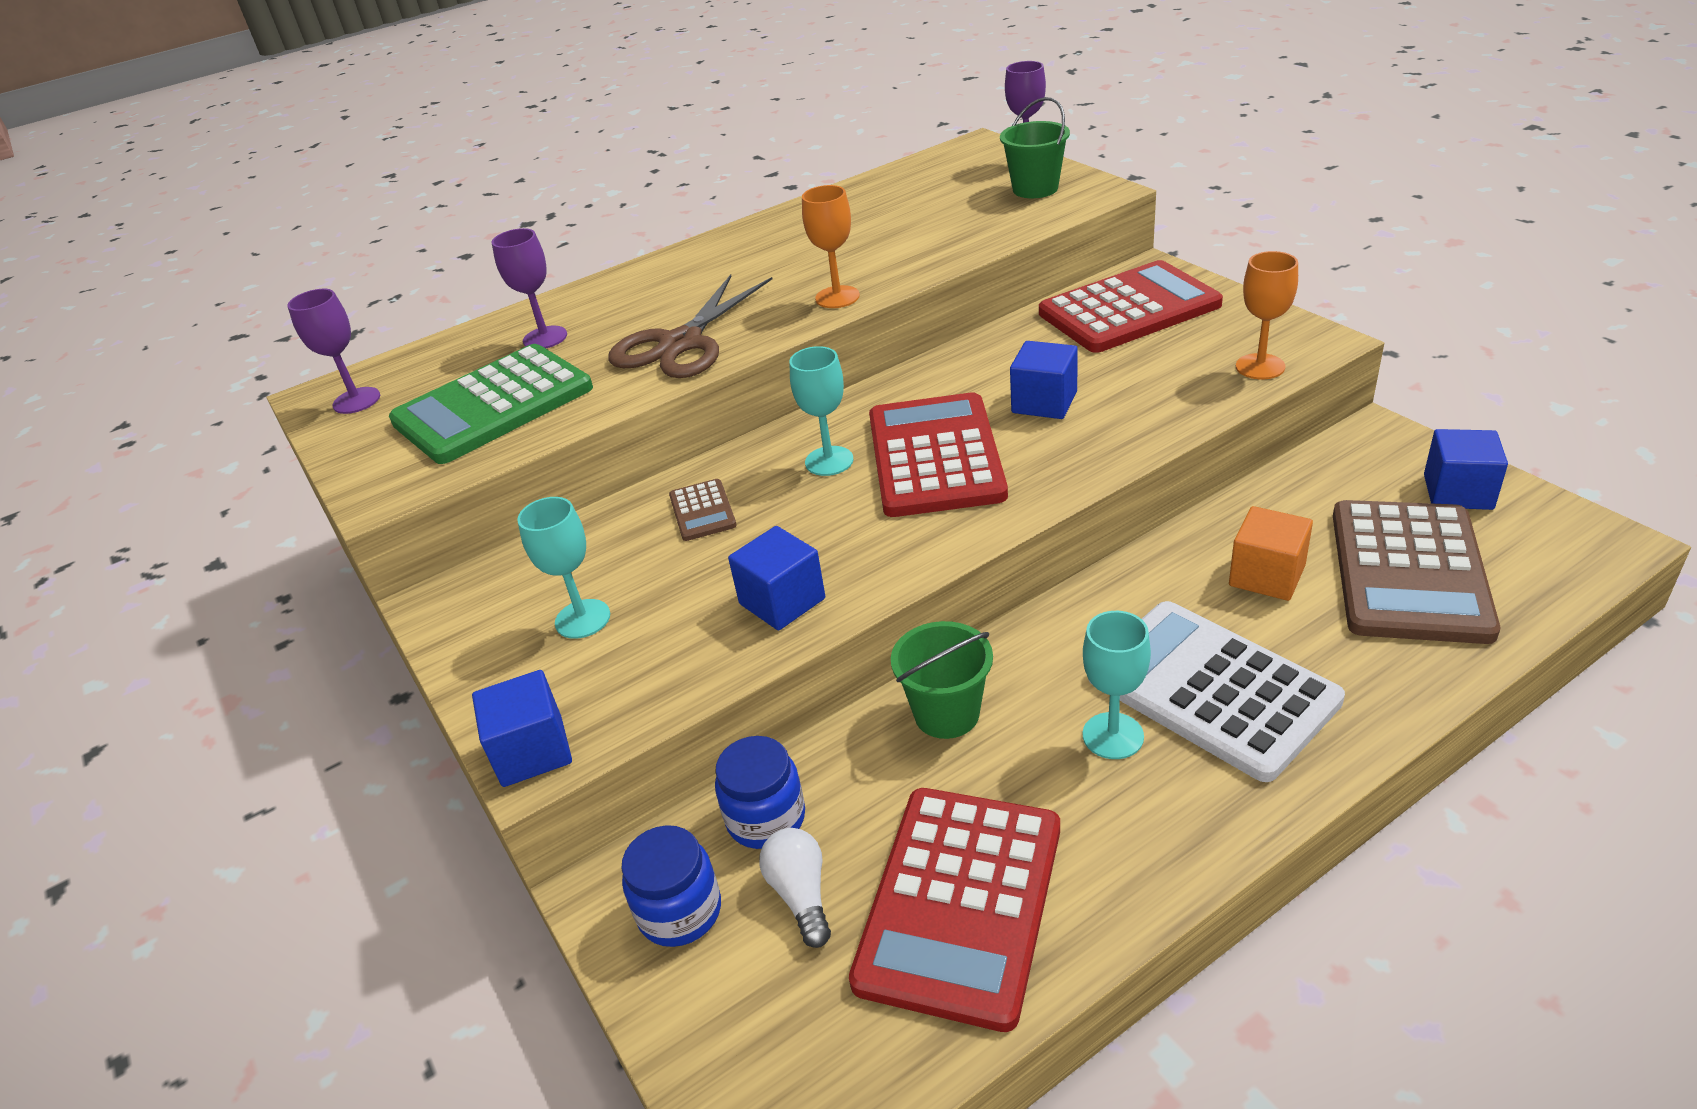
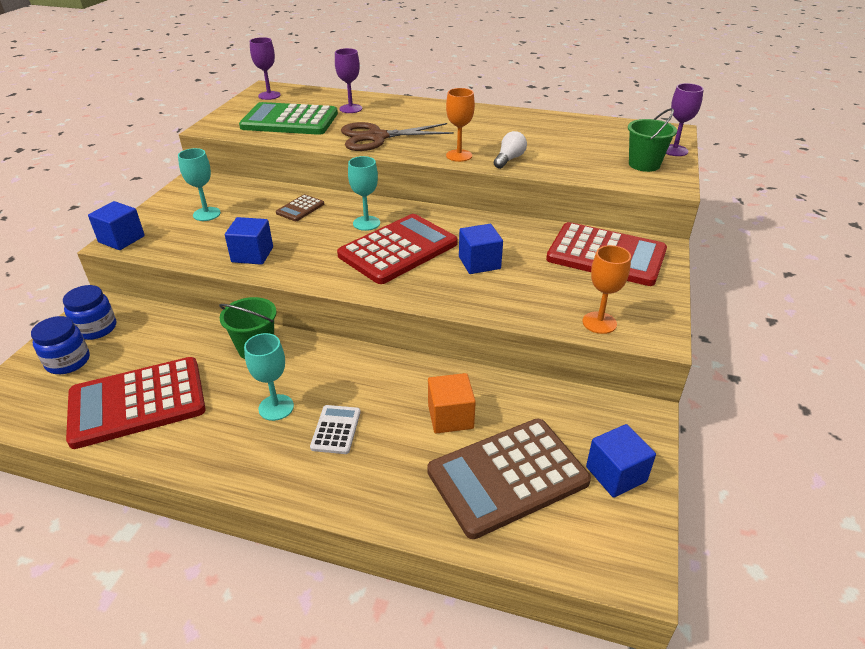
camera: 45 degrees right, 0 degrees up
blue jar [715,736,805,849] -> blue jar moved to [31,316,90,374]
white light bulb [759,828,831,948] -> white light bulb moved to [494,131,527,169]
white calculator [1088,601,1345,782] -> white calculator [310,405,361,454], size x0.45

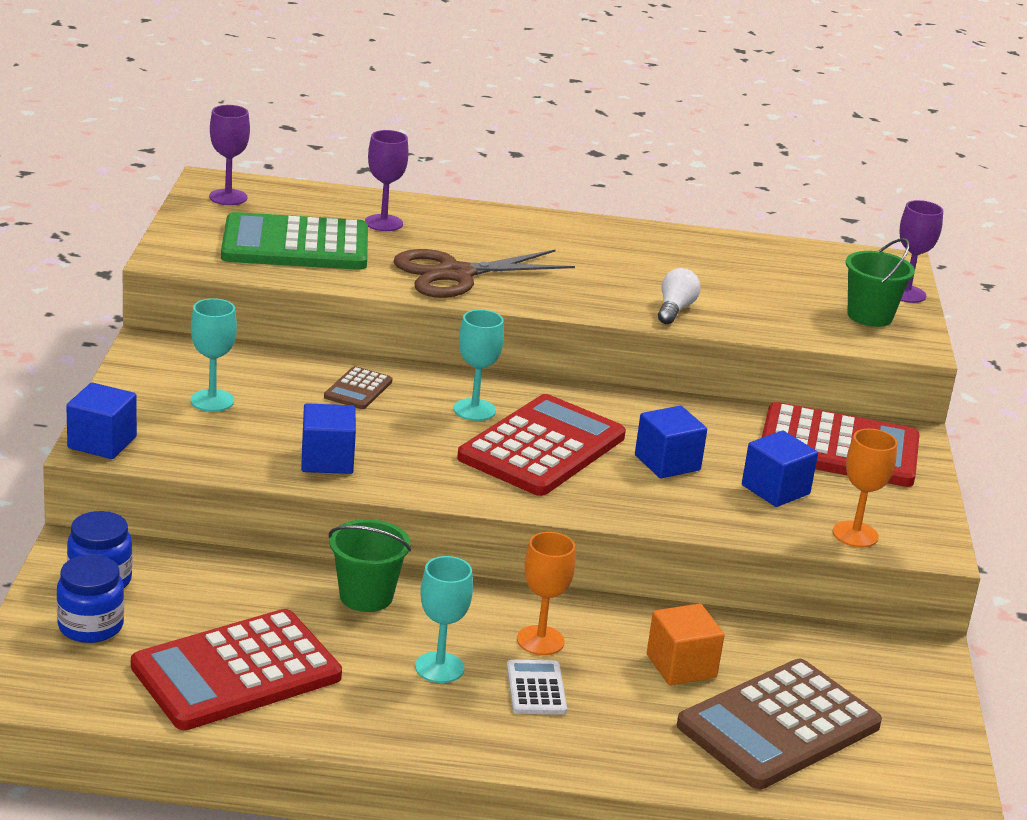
camera: 15 degrees left, 10 degrees down
orange goblet [446,88,475,162] -> orange goblet moved to [517,532,575,655]
blue cube [586,424,656,498] -> blue cube moved to [742,431,818,507]

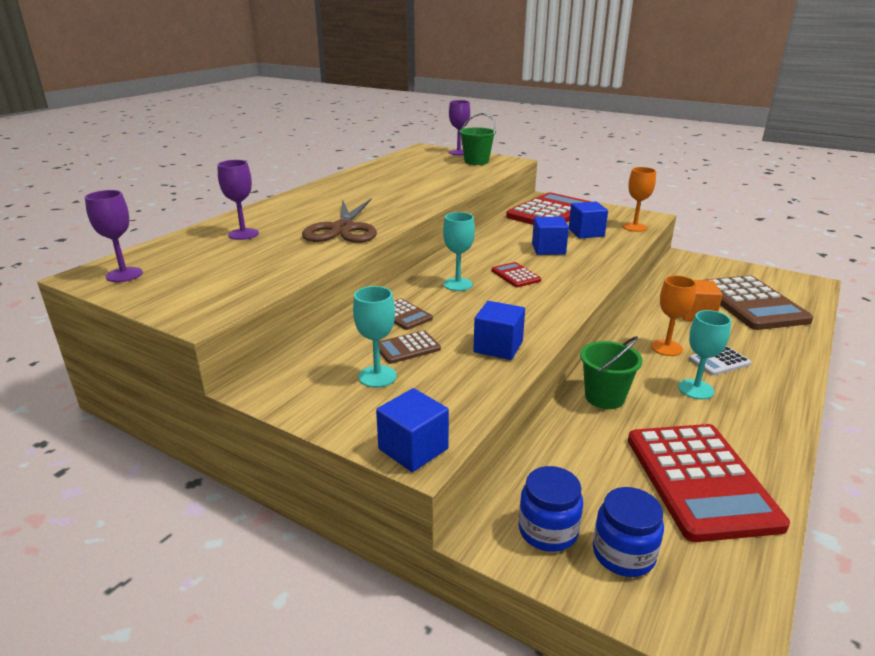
camera: 60 degrees left, 0 degrees up
green calculator [221,212,368,270] -> none
red calculator [457,394,626,496] -> red calculator [492,262,541,287], size x0.45
white calculator [507,660,567,715] -> white calculator turned 45 degrees counterclockwise [689,346,751,376]
white light bulb [658,268,701,324] -> none
none -> brown calculator [379,330,441,364]

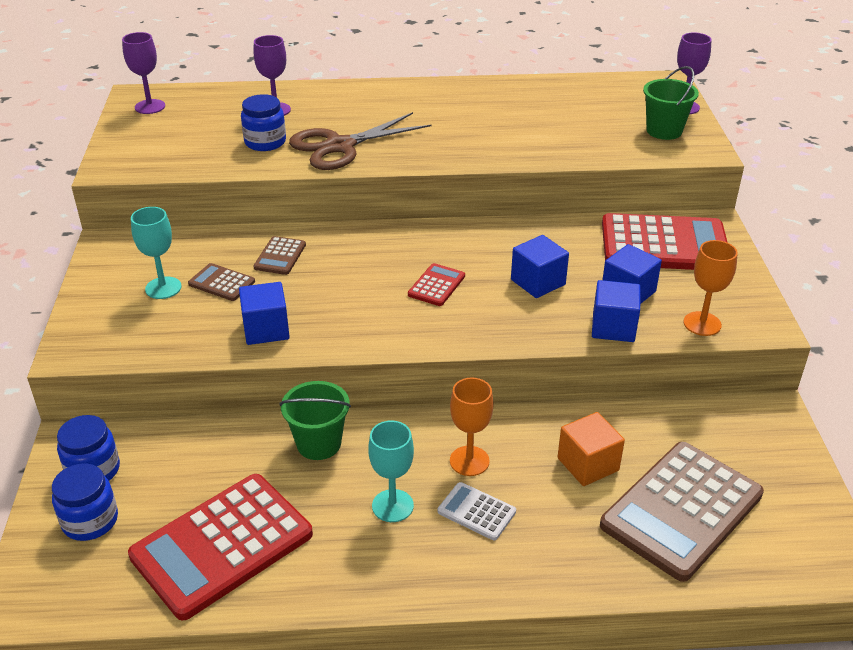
camera: 55 degrees right, 10 degrees up
blue cube [376,388,449,472] -> blue cube moved to [592,280,641,342]
turquoise goblet [443,212,475,291] -> none
none -> blue jar [241,94,286,151]

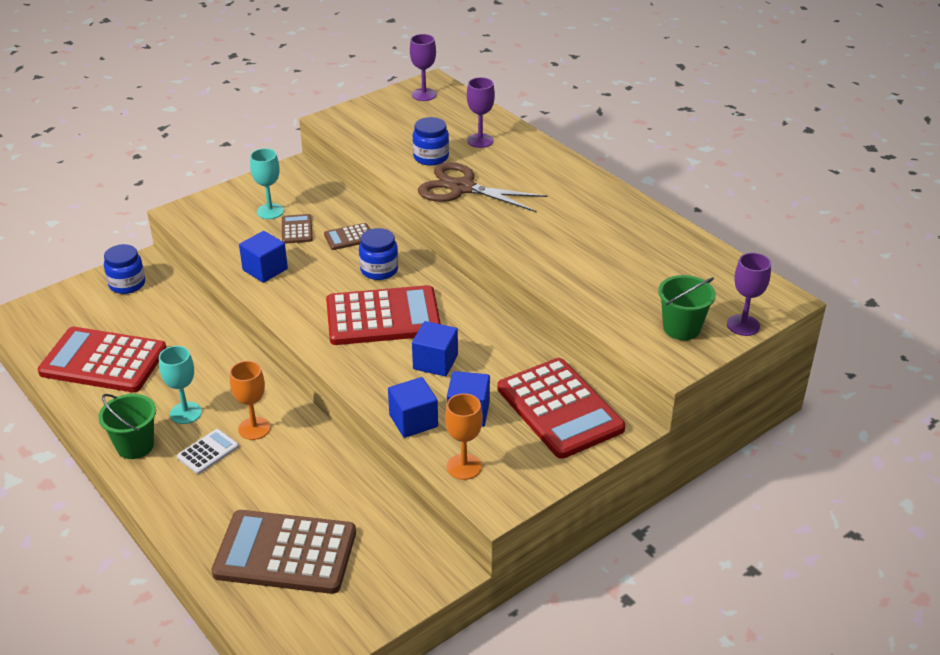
camera: 55 degrees right, 0 degrees up
blue jar [52,464,118,541] -> blue jar moved to [359,228,398,280]
green bucket [279,381,351,460] -> green bucket moved to [98,394,156,459]
red calculator [408,263,465,306] -> red calculator [326,285,441,345], size x2.23
white calculator [438,482,516,540] -> white calculator turned 45 degrees clockwise [177,429,239,474]
orange cube [558,412,625,486] -> none

